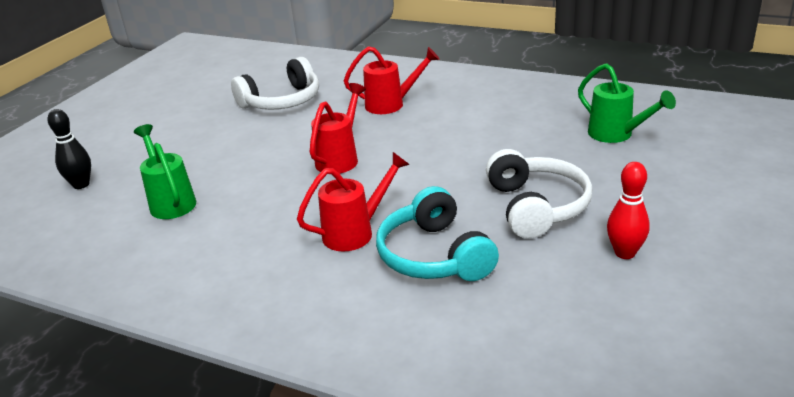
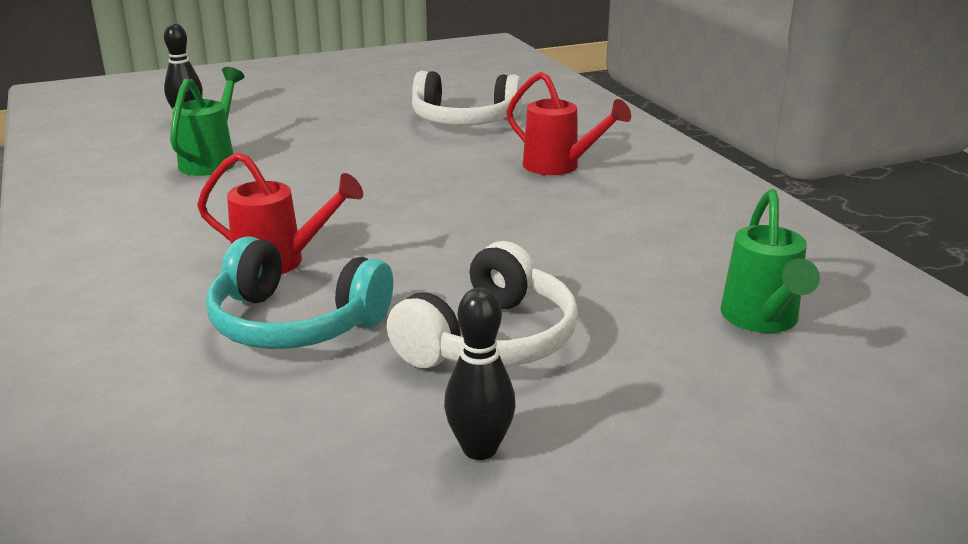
camera: 40 degrees right, 5 degrees down
red watering can [310,83,366,174] -> none
turquoise headphones [376,186,499,281] -> turquoise headphones turned 90 degrees counterclockwise [206,236,393,349]
red bowling pin [607,162,650,259] -> black bowling pin [444,288,516,460]

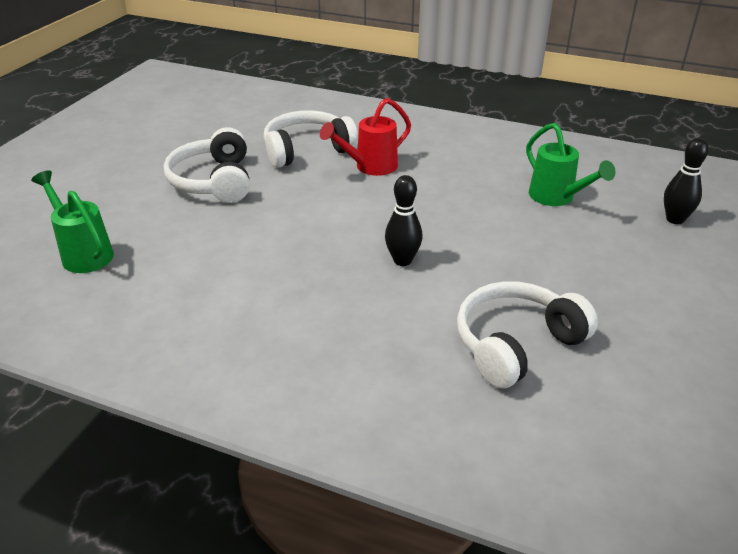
camera: 135 degrees right, 10 degrees up
turquoise headphones [206,236,393,349] -> white headphones [264,110,358,168]
black bowling pin [444,288,516,460] -> black bowling pin moved to [385,175,423,266]
red watering can [506,72,631,175] -> none

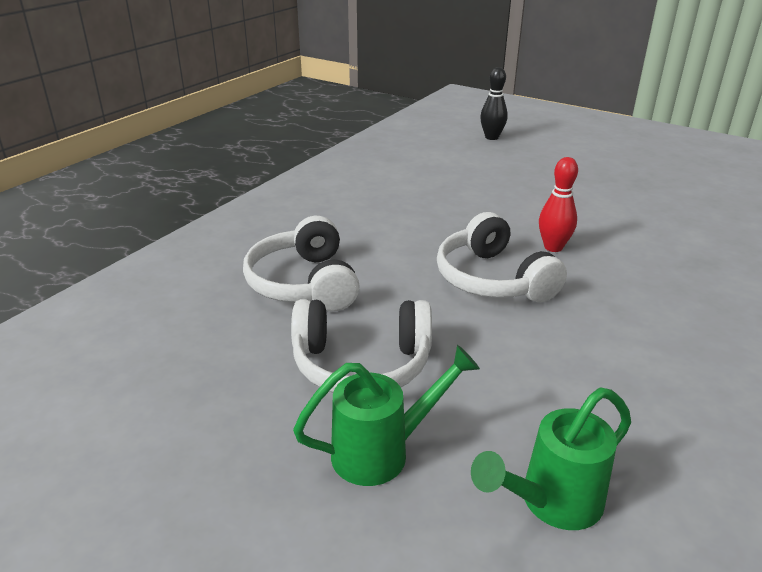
camera: 80 degrees left, 5 degrees down
red watering can [320,98,411,176] -> none
black bowling pin [385,175,423,266] -> red bowling pin [539,157,578,252]
white headphones [457,281,598,389] -> white headphones moved to [437,212,567,303]
green watering can [526,123,615,206] -> green watering can moved to [293,345,480,486]

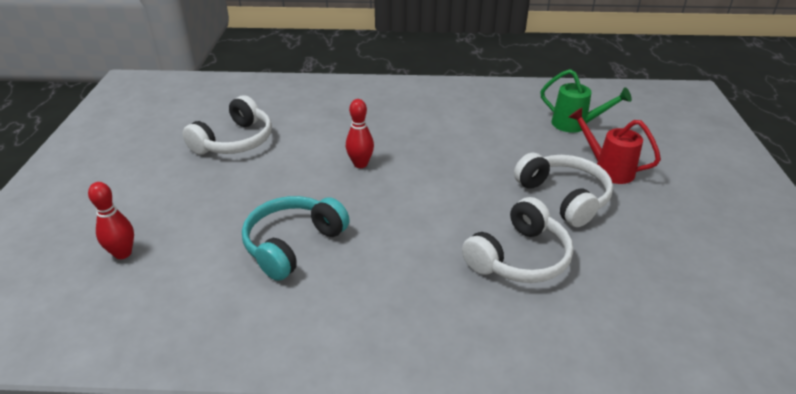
camera: 120 degrees left, 5 degrees up
green watering can [293,345,480,486] -> red watering can [569,108,661,184]
white headphones [437,212,567,303] -> white headphones moved to [183,95,272,155]
black bowling pin [480,67,508,140] -> red bowling pin [88,182,134,259]
none -> turquoise headphones [242,196,350,281]

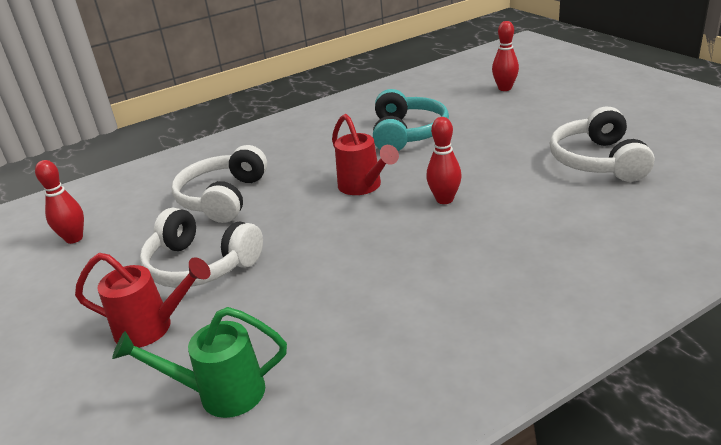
camera: 150 degrees right, 5 degrees down
none -> red bowling pin [35,160,84,244]
none -> red watering can [332,114,399,195]

